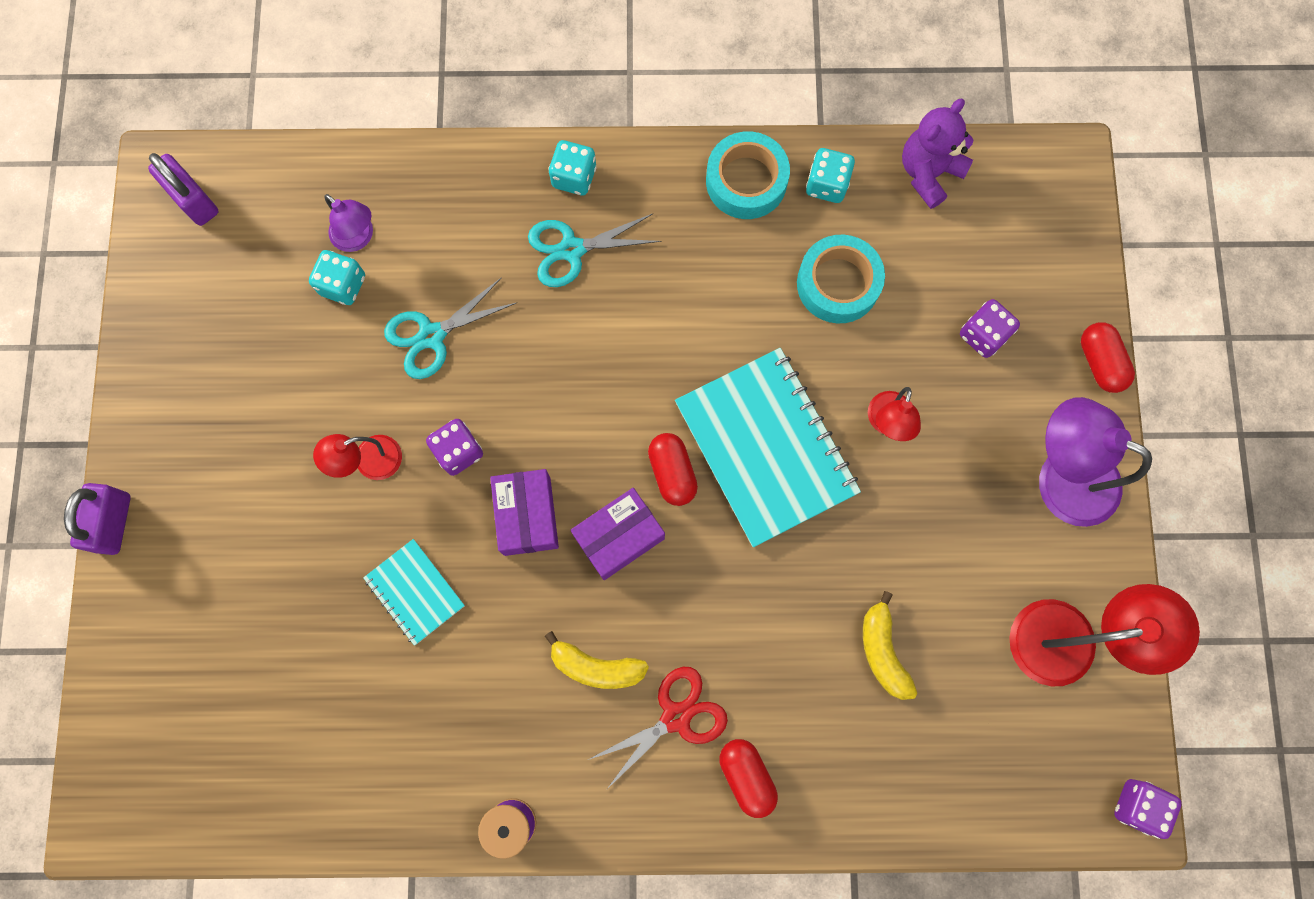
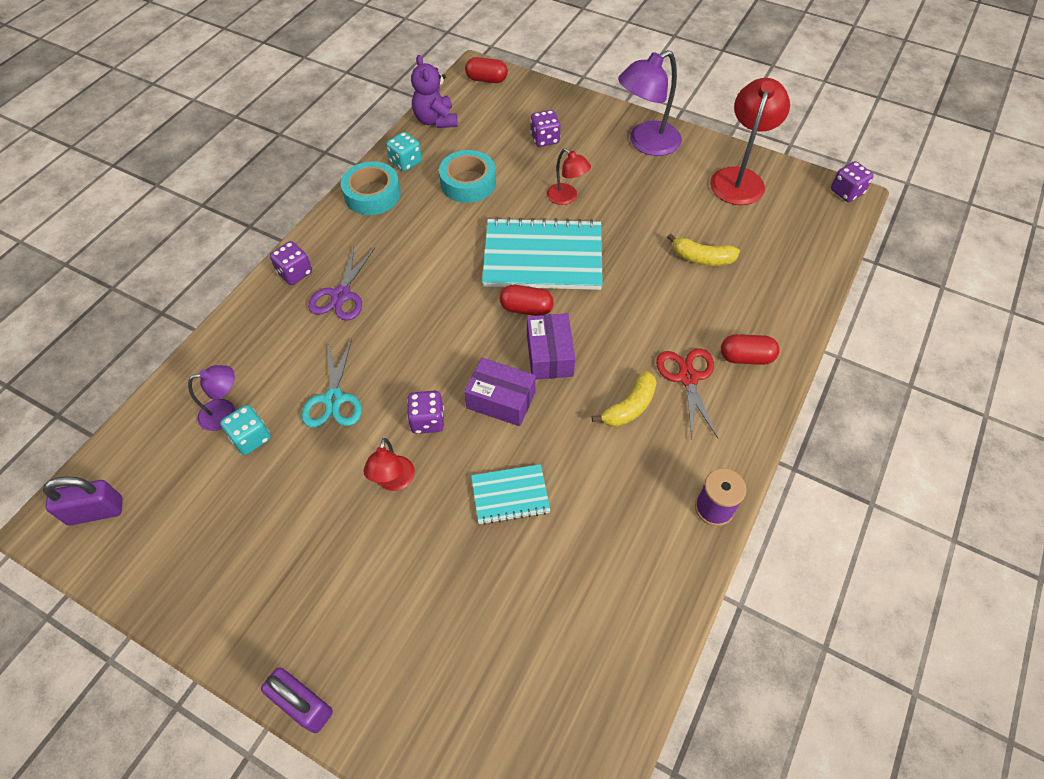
camera: 60 degrees left, 20 degrees down
turquoise scissors [528,214,662,287] -> purple scissors [308,245,375,321]
turquoise dice [549,140,596,195] -> purple dice [270,241,312,285]
red capsule [1081,322,1135,393] -> red capsule moved to [465,57,508,83]

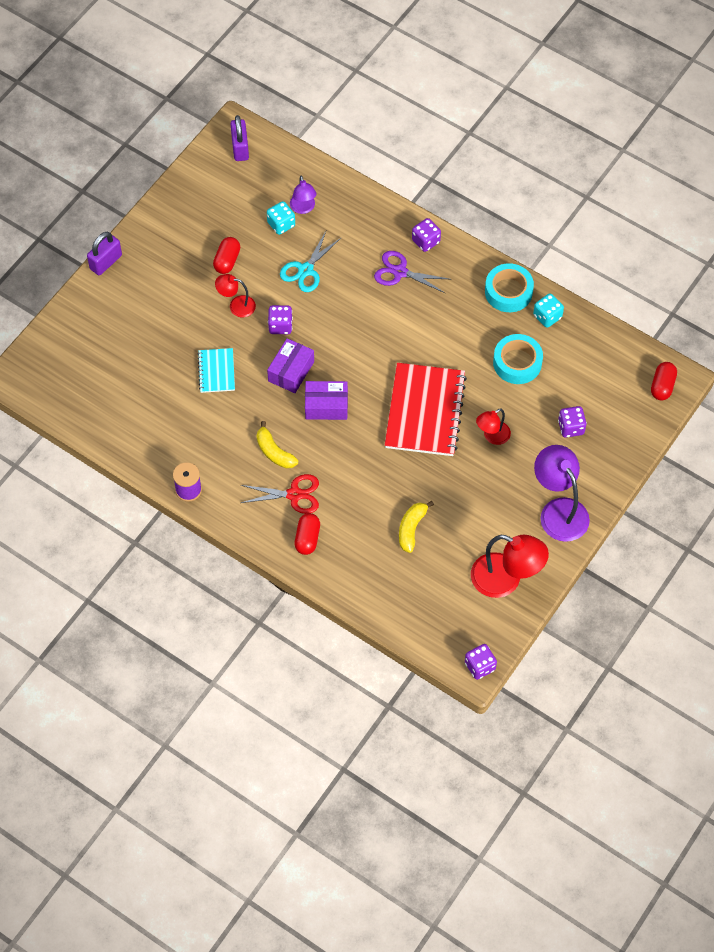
camera: 95 degrees right, 5 degrees up
turquoise scissors [301,339,362,428] -> turquoise scissors turned 60 degrees counterclockwise [280,231,342,292]
purple teddy bear [411,55,458,128] -> none
turquoise notebook [482,217,603,290] -> red notebook [385,363,467,456]
red capsule [499,285,554,316] -> red capsule moved to [213,237,240,274]

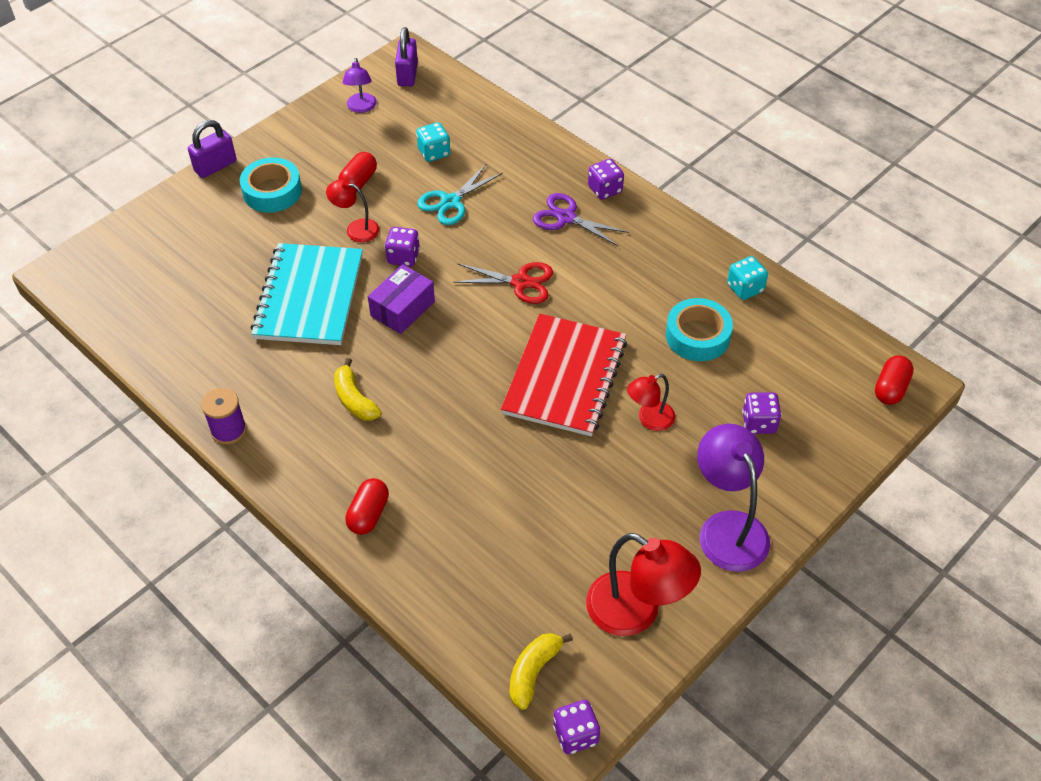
camera: 10 degrees right, 10 degrees down
turquoise notebook [197,348,235,393] -> turquoise notebook [251,243,363,345], size x1.99
red scissors [241,474,319,514] -> red scissors moved to [453,262,553,304]
purple lamp [290,176,317,214] -> purple lamp moved to [343,58,377,113]
purple box [305,381,348,420] -> none
yellow banana [399,501,434,553] -> yellow banana moved to [510,633,573,710]
turquoise tape [485,263,534,312] -> turquoise tape moved to [240,157,302,212]

